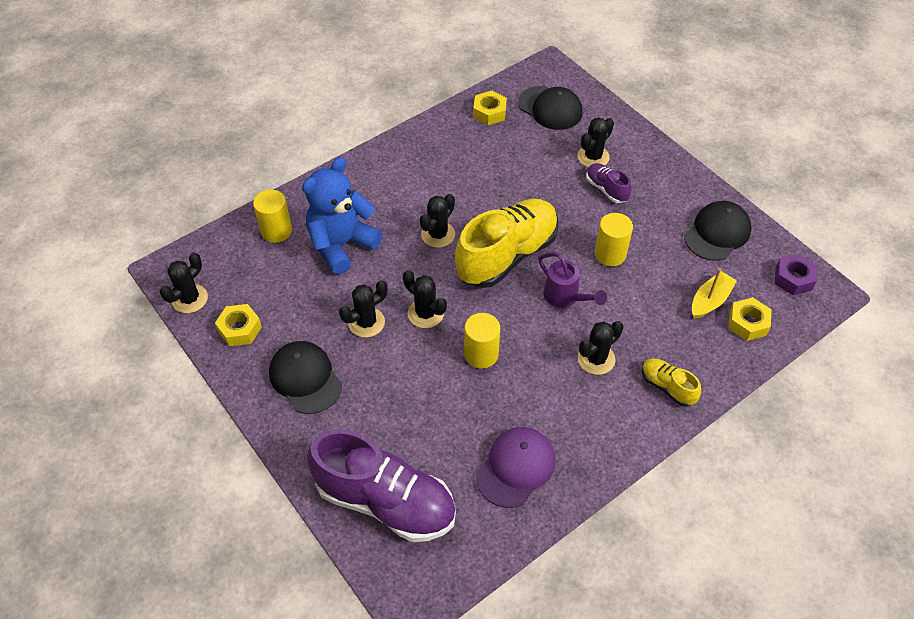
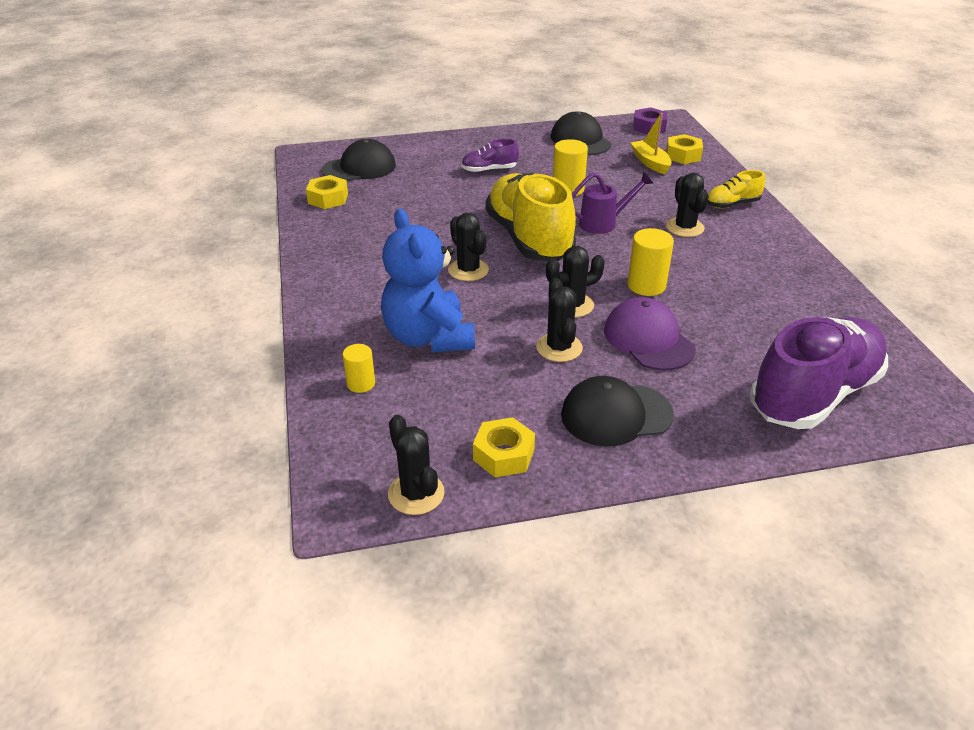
camera: 65 degrees left, 15 degrees down
yellow cylinder [253,190,292,243] -> yellow cylinder [343,344,375,393], size x0.63
purple cap [476,427,555,508] -> purple cap moved to [604,297,696,371]
black cactus [578,117,614,167] -> none

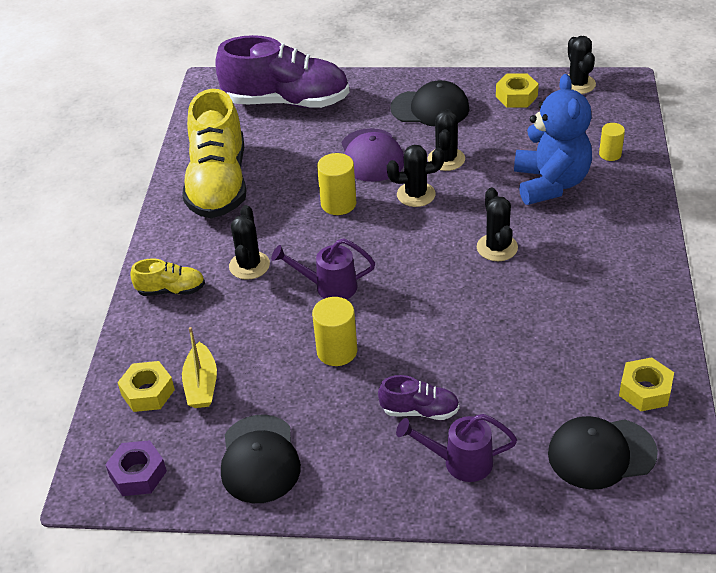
camera: 160 degrees left, 5 degrees up
yellow shoe [485,173,576,261] -> yellow shoe moved to [182,89,246,218]
purple shoe [750,317,888,429] -> purple shoe turned 150 degrees counterclockwise [215,35,350,108]
none -> purple watering can [396,414,517,482]

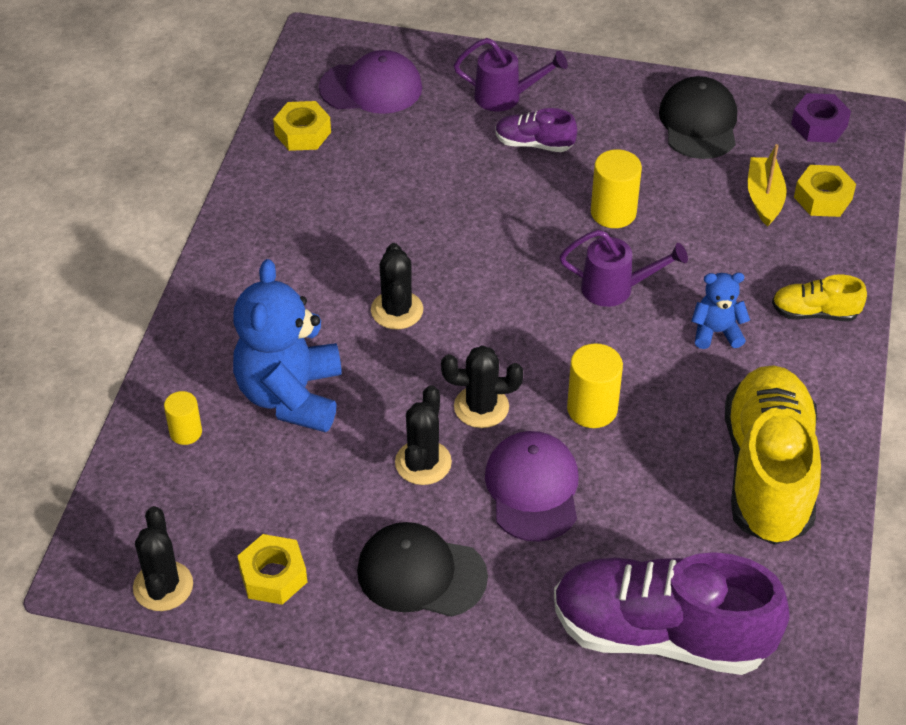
camera: 175 degrees left, 5 degrees up
black cactus [229,205,270,280] -> blue teddy bear [691,272,750,349]
black cap [548,416,658,490] -> purple cap [319,50,422,114]

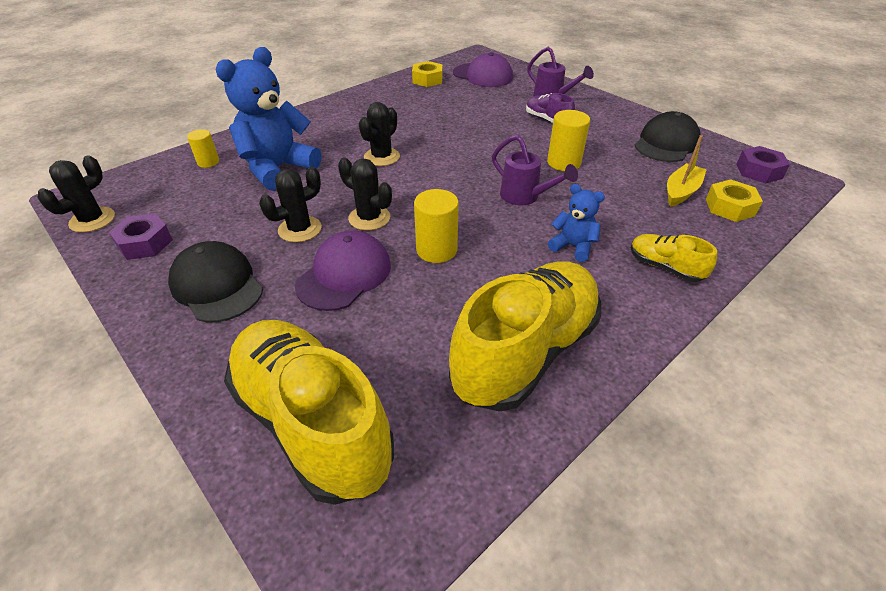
camera: 35 degrees right, 5 degrees down
yellow nut [237,534,307,605] -> purple nut [109,213,173,260]
purple shoe [554,552,790,675] -> yellow shoe [224,320,394,505]

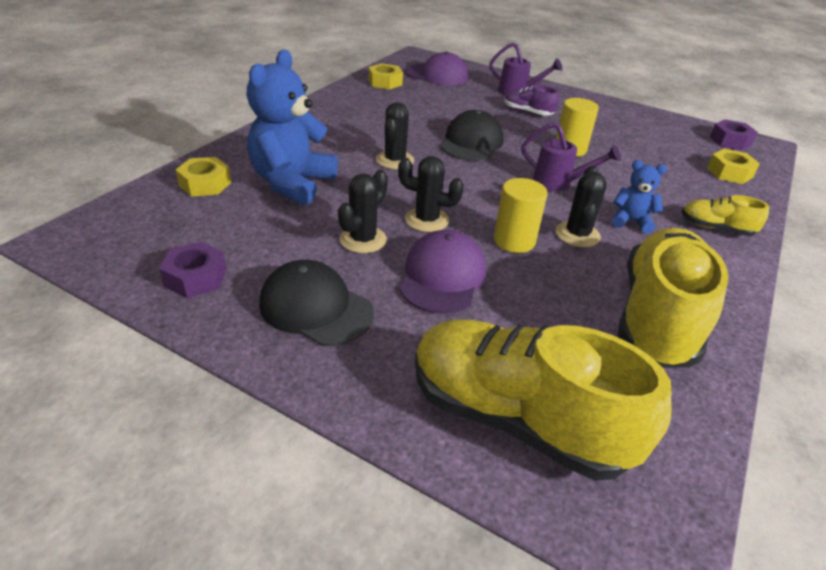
camera: 20 degrees left, 5 degrees down
black cactus [38,155,115,233] -> black cactus moved to [555,166,607,247]
yellow cylinder [187,129,219,168] -> yellow nut [175,157,231,196]
black cap [634,111,701,162] -> black cap moved to [441,110,504,161]
yellow boat [667,135,707,207] -> none

